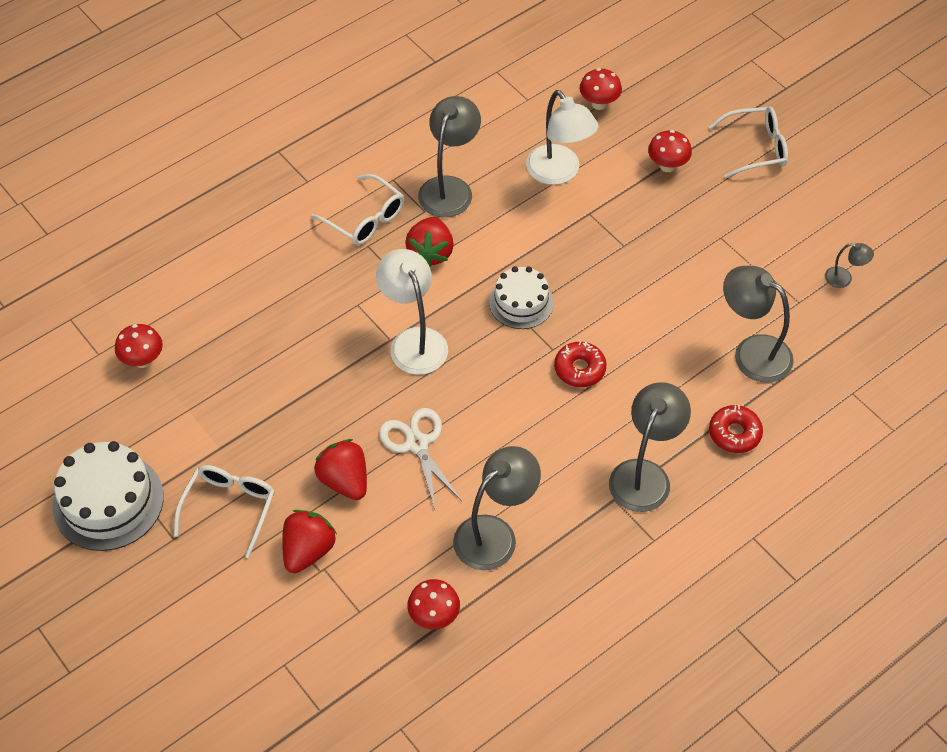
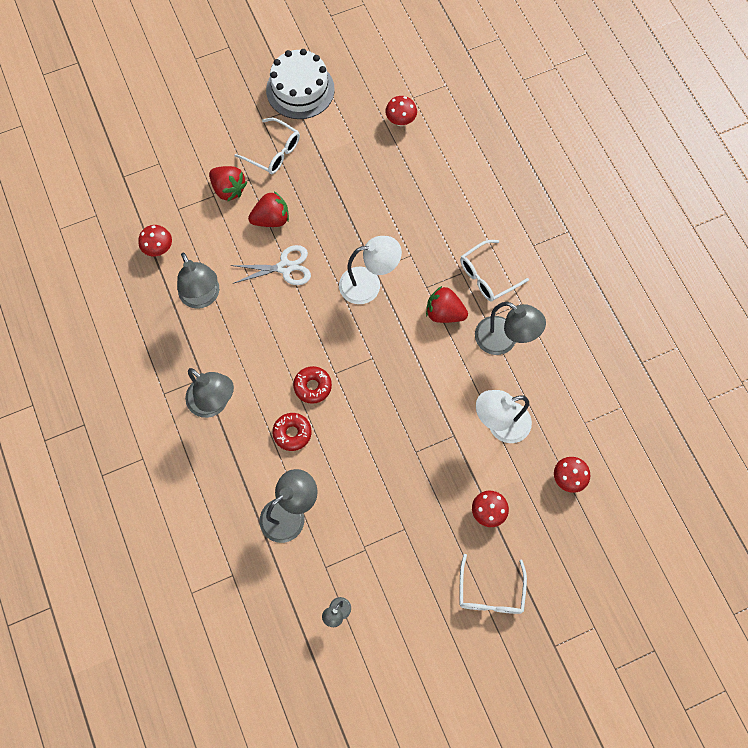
camera: 105 degrees right, 15 degrees up
white cake [489,266,554,329] -> none
red donut [709,405,763,453] -> red donut moved to [272,413,312,451]

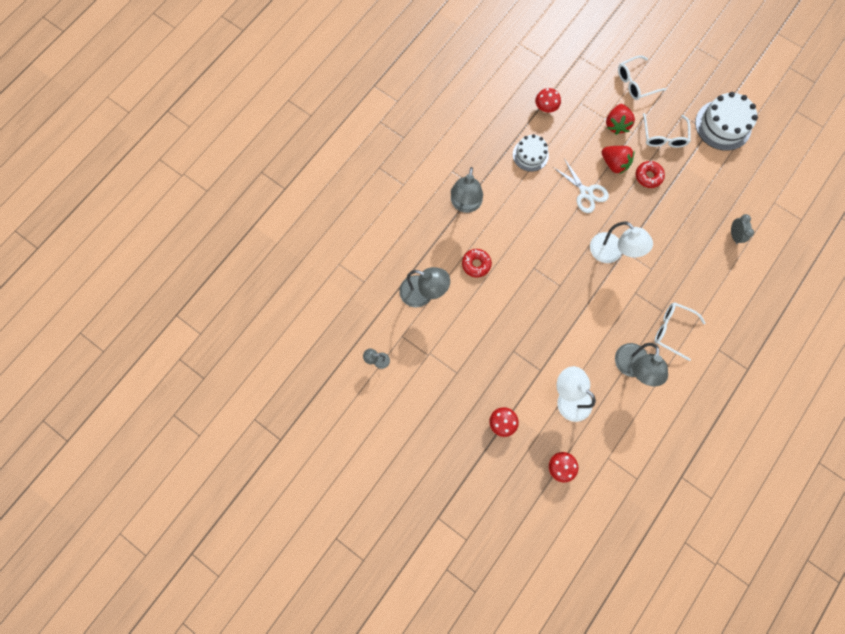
camera: 60 degrees right, 5 degrees up
grey lamp [177,252,219,309] -> white cake [513,134,549,172]
red donut [293,366,332,404] -> red donut moved to [636,161,665,188]
red mushroom [385,96,417,126] -> none
red strawberry [426,286,468,323] -> none
white glasses [459,554,527,614] -> white glasses moved to [618,55,667,100]
none -> grey clock [731,214,754,244]

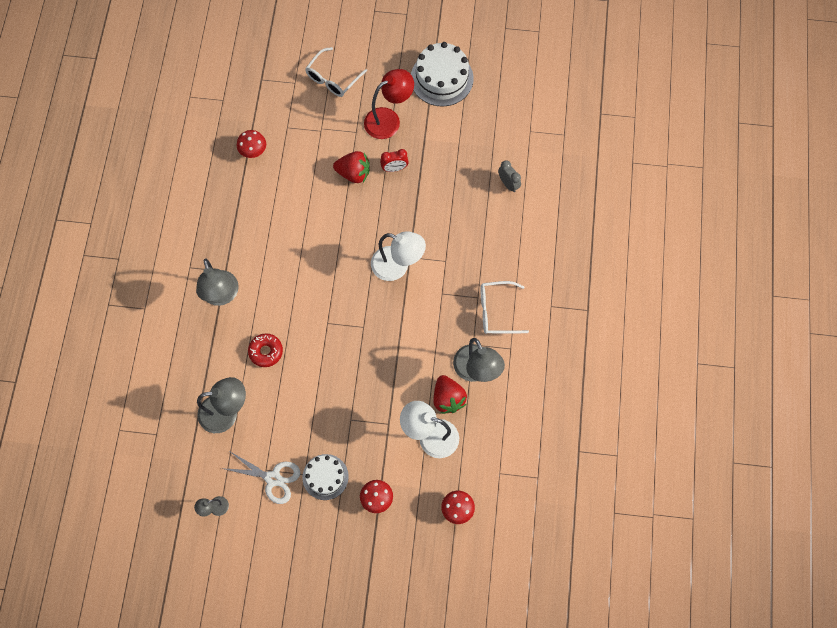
camera: 30 degrees left, 5 degrees down
white cake [513,134,549,172] -> white cake moved to [303,454,349,500]
white scissors [553,158,609,213] -> white scissors moved to [221,452,300,504]
red strawberry [606,104,635,135] -> red strawberry moved to [433,375,467,414]
red donut [636,161,665,188] -> red clock [380,149,409,172]
white glasses [643,113,691,148] -> red lamp [364,69,414,139]

